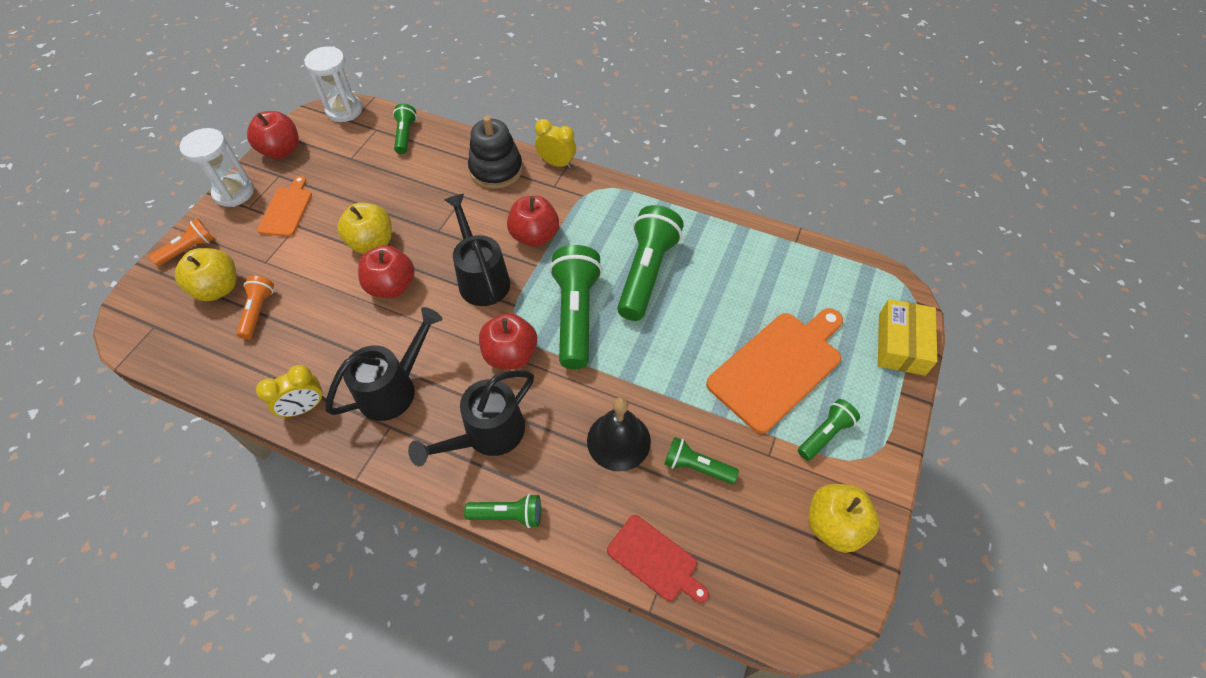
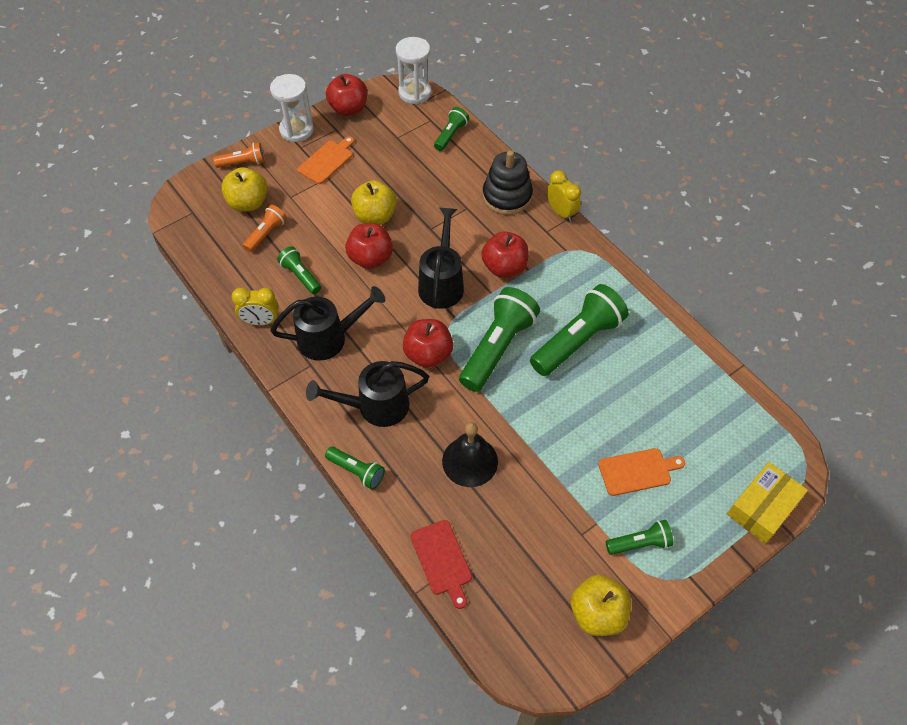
camera: 30 degrees right, 0 degrees up
green flashlight [664,437,739,484] -> green flashlight moved to [277,246,321,294]
orange cutting board [706,308,843,434] -> orange cutting board [598,448,685,496], size x0.55

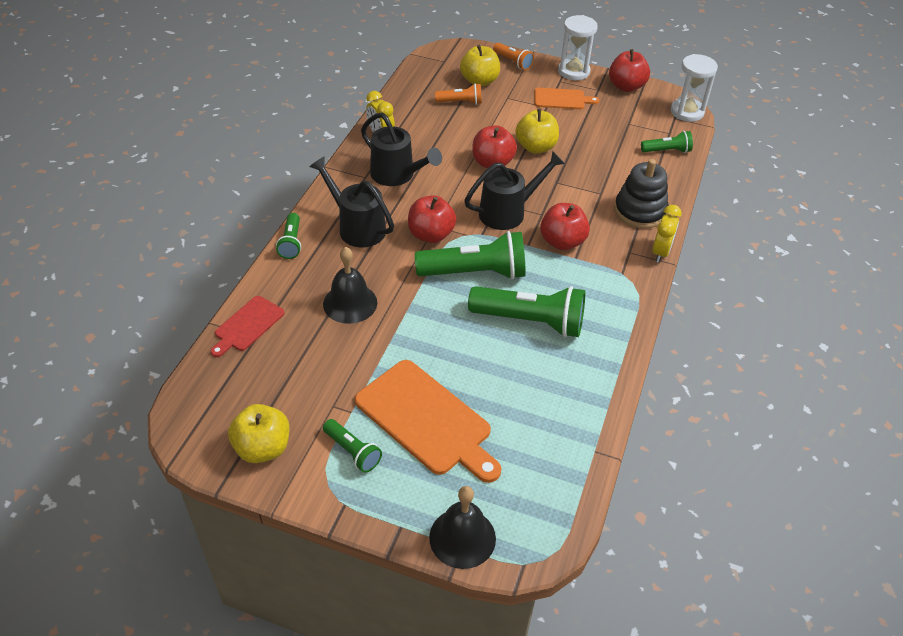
camera: 55 degrees right, 10 degrees down
green flashlight [277,246,321,294] -> none
orange cutting board [598,448,685,496] -> orange cutting board [355,360,501,483], size x1.82
yellow box [727,462,808,544] -> black bell [429,486,496,569]

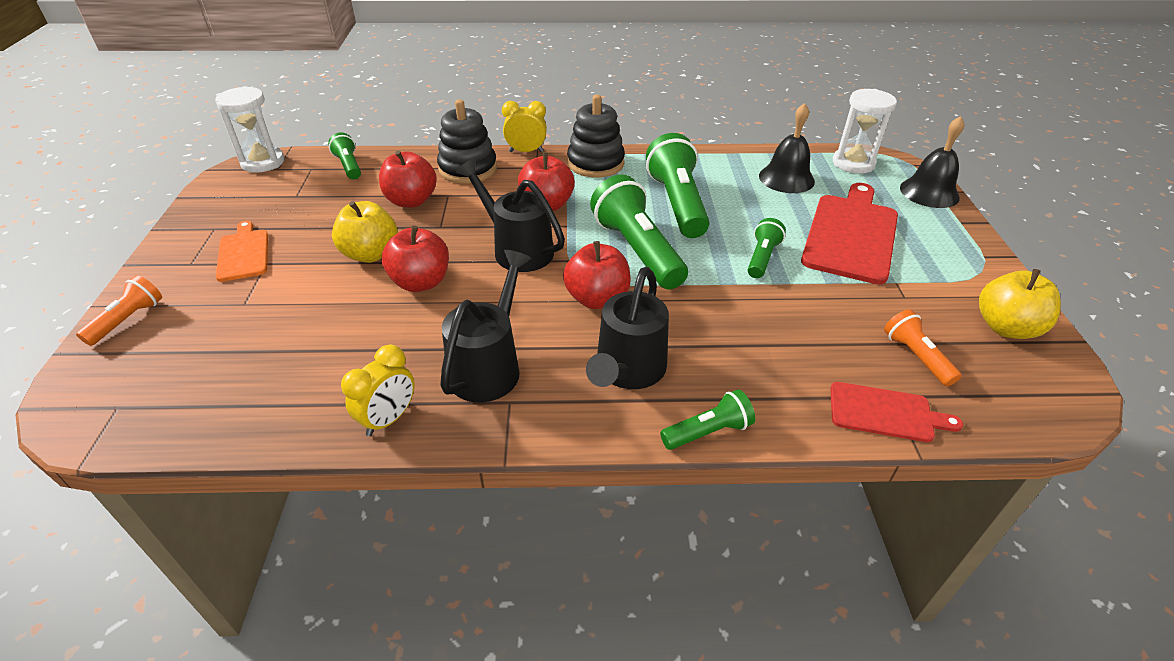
camera: 110 degrees left, 5 degrees down
black bell [323,247,377,324] -> black bell moved to [759,103,815,193]
green flashlight [323,419,382,473] -> green flashlight moved to [748,218,786,278]
orange cutting board [355,360,501,483] -> red cutting board [801,183,898,284]
orange flashlight [435,83,482,105] -> orange flashlight moved to [884,309,962,386]
yellow apple [460,45,500,86] -> none
white hourglass [558,15,598,80] -> white hourglass moved to [833,89,897,174]
red apple [609,49,650,92] -> red apple moved to [379,151,437,207]
none -> black stacking toy [567,95,625,178]

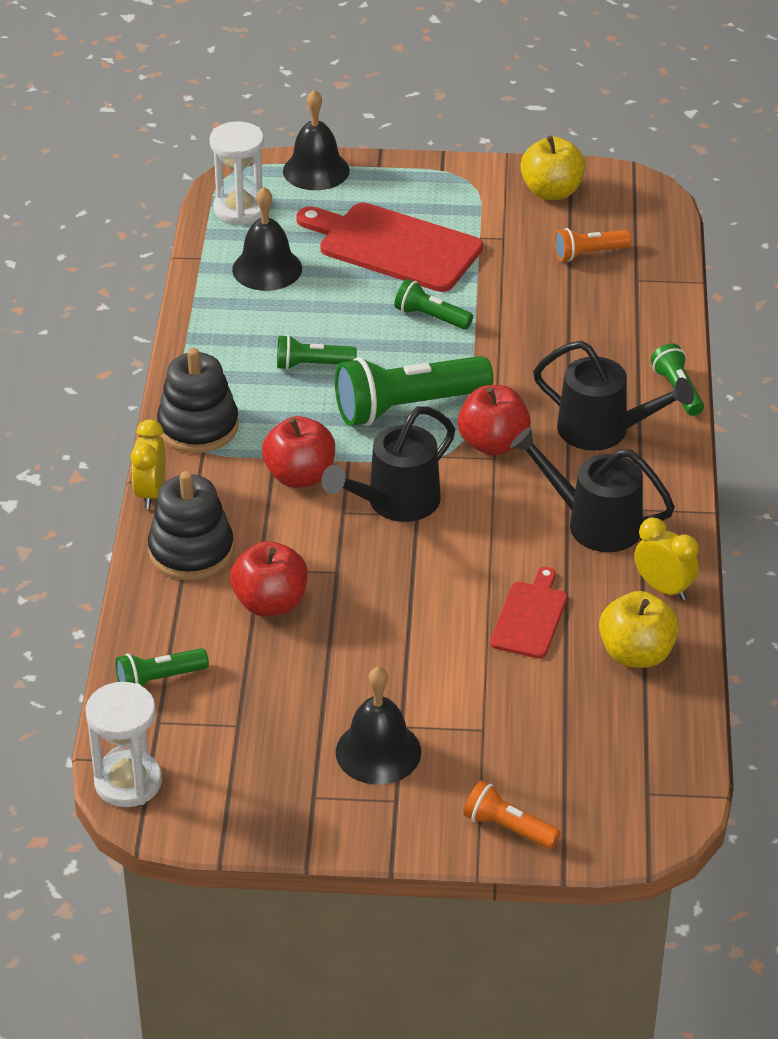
camera: 85 degrees left, 0 degrees up
orange cutting board [216,221,268,282] -> black bell [336,667,421,785]
yellow apple [332,201,398,263] -> yellow apple moved to [599,591,679,668]
red apple [382,226,449,292] -> none
green flashlight [646,133,709,238] -> green flashlight [277,335,357,370], size x0.52
red cutting board [830,382,963,442] -> red cutting board moved to [490,567,567,658]

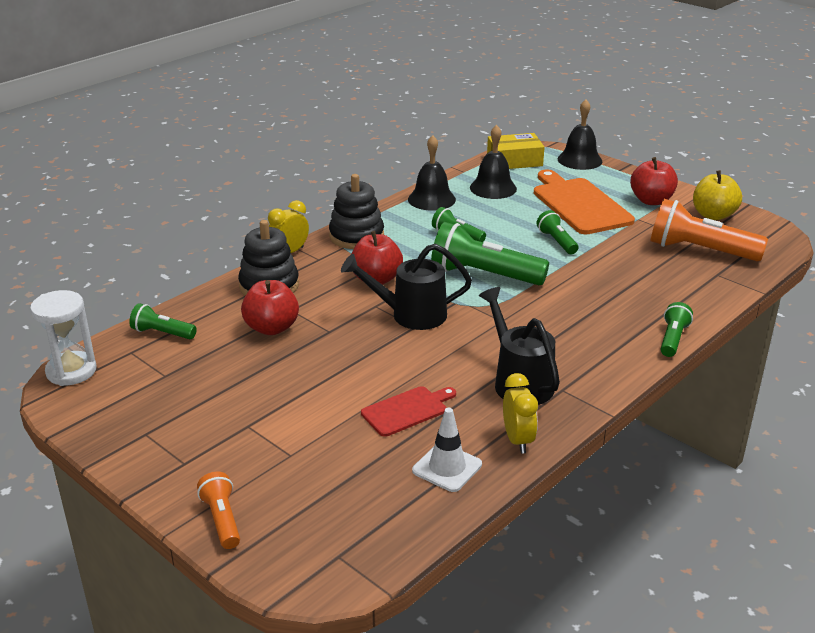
camera: 40 degrees right, 10 degrees down
white hourglass [210,121,264,225] -> yellow box [487,133,545,169]
red cutting board [296,203,483,292] -> orange cutting board [534,169,635,234]
black bell [336,667,421,785] -> black bell moved to [408,135,456,211]
red apple [458,385,531,456] -> red apple moved to [630,157,678,205]
black watering can [533,340,694,451] -> none
orange flashlight [554,228,631,262] -> orange flashlight [651,199,768,261], size x1.91
yellow apple [599,591,679,668] -> white traffic cone [412,408,482,492]

